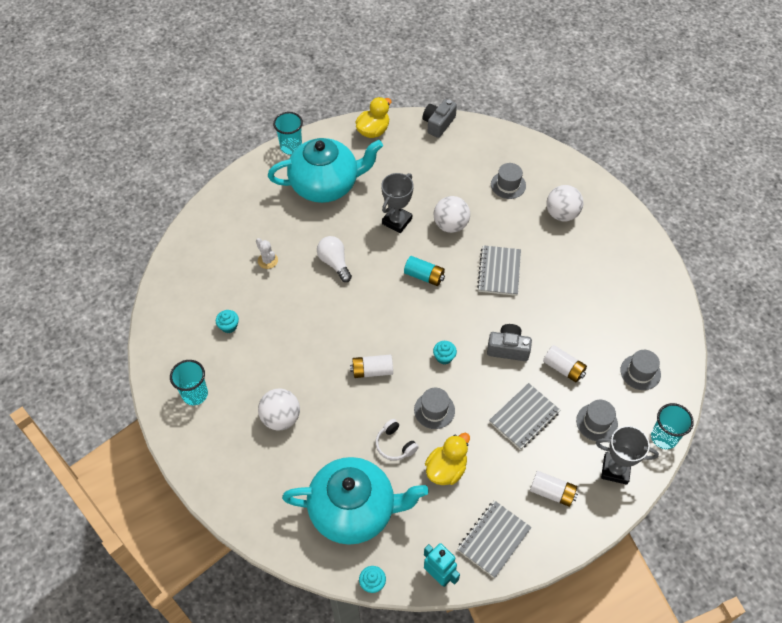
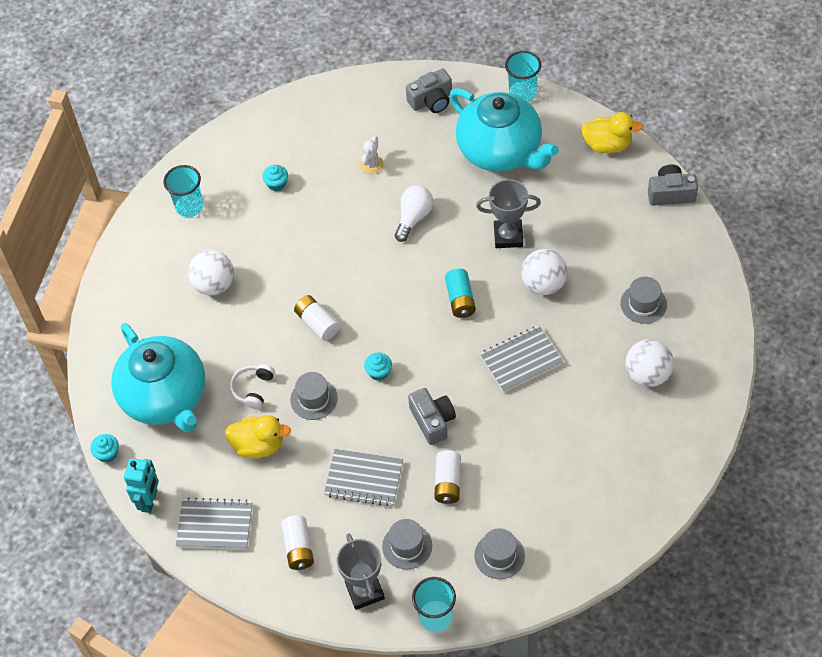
camera: 60 degrees right, 0 degrees up
none -> grey camera [406,69,452,113]

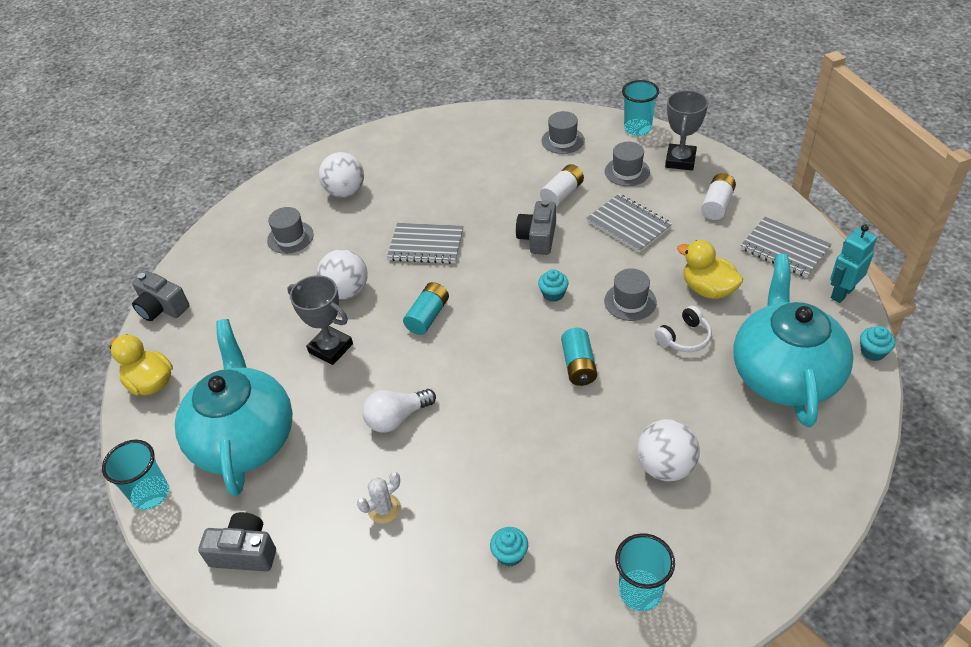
camera: 145 degrees left, 10 degrees down
white battery [294,295,340,341] -> turquoise battery [561,328,597,386]

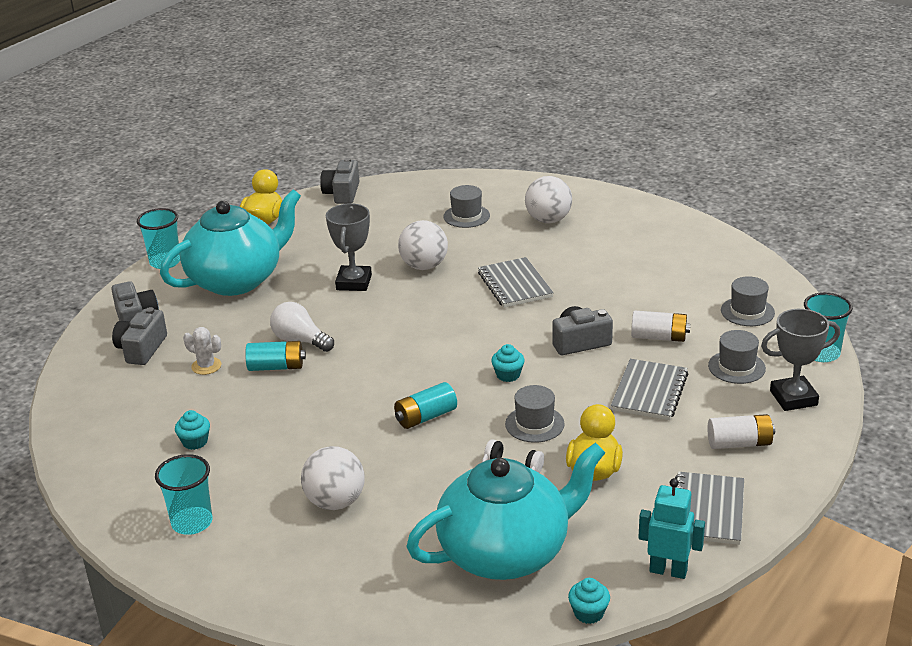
camera: 60 degrees right, 15 degrees down
turquoise battery [403,282,449,335] -> turquoise battery moved to [245,341,306,371]
none -> grey camera [112,307,167,365]

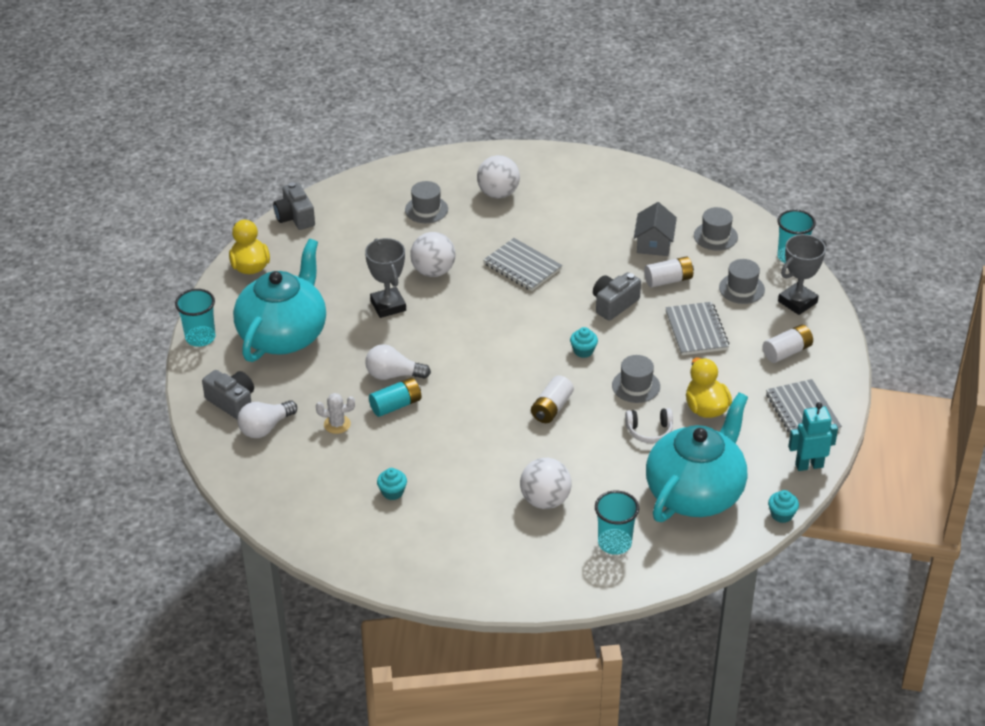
camera: 30 degrees left, 10 degrees up
grey camera [112,307,167,365] -> white light bulb [237,400,297,438]
turquoise cup [155,454,212,535] -> turquoise cup moved to [595,491,639,555]
turquoise battery [394,382,457,429] -> white battery [531,375,574,423]
none -> grey house [634,202,677,256]

